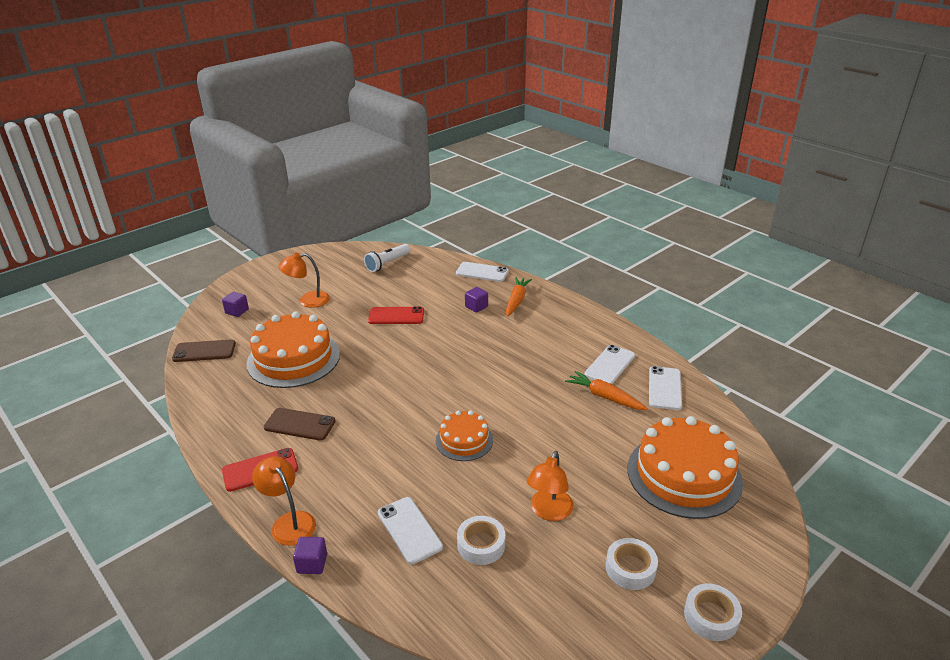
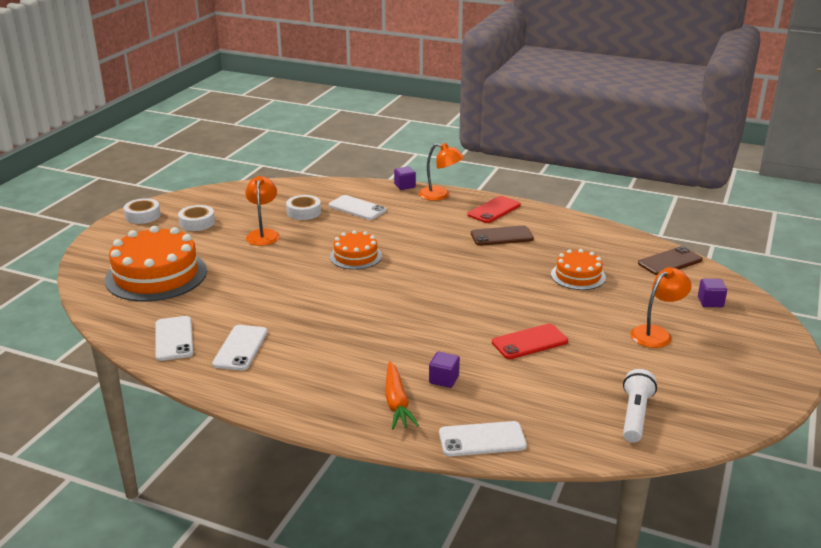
camera: 155 degrees right, 5 degrees down
orange cake [247,311,340,388] -> orange cake [551,249,606,290], size x0.55
orange carrot [565,371,648,410] -> none

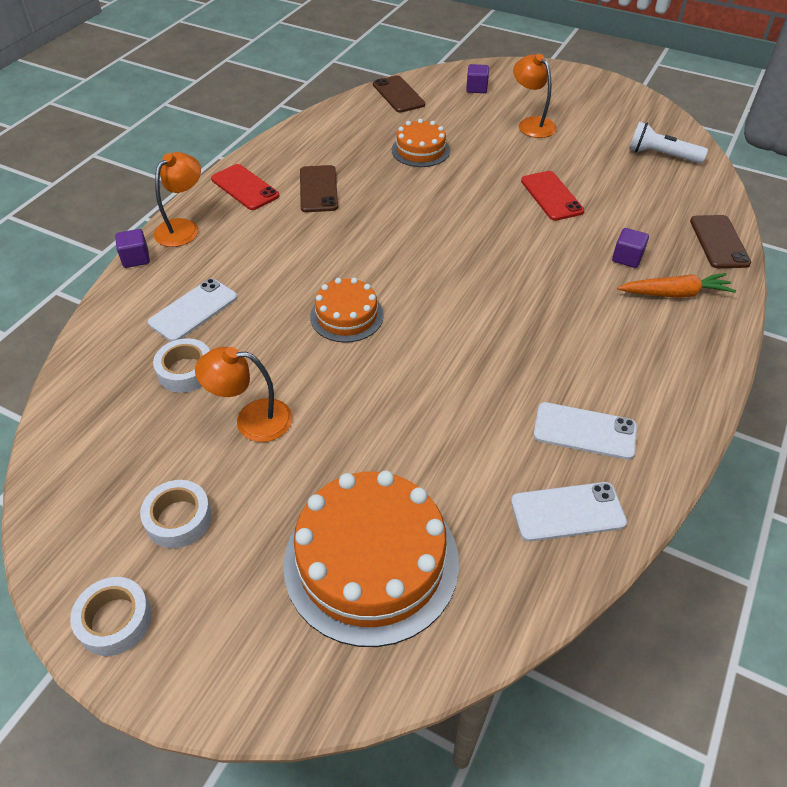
camera: 85 degrees left, 20 degrees up
white phone [439,421,527,456] -> brown phone [690,215,752,268]

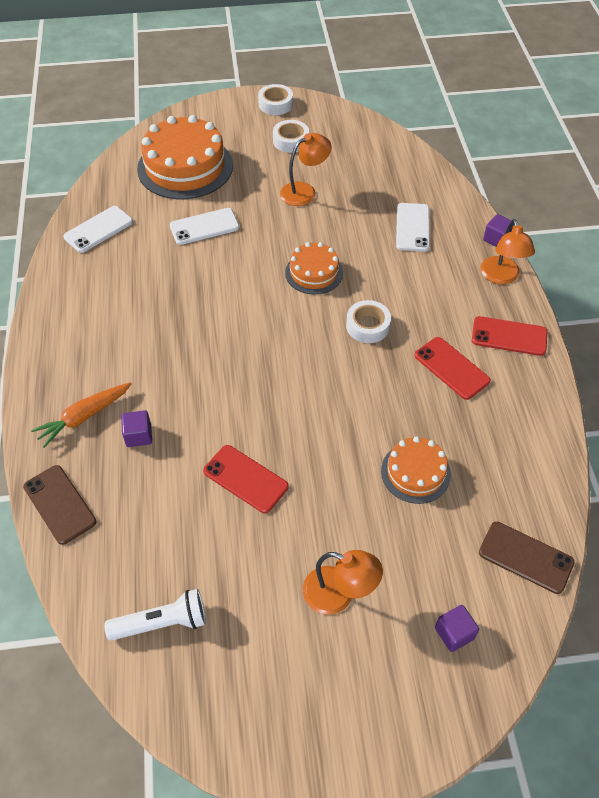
camera: 145 degrees right, 5 degrees up
white tape [153,338,210,393] -> white tape moved to [346,300,391,343]
brown phone [300,165,338,212] -> red phone [414,337,491,400]
white phone [533,402,637,460] -> white phone moved to [170,208,240,245]

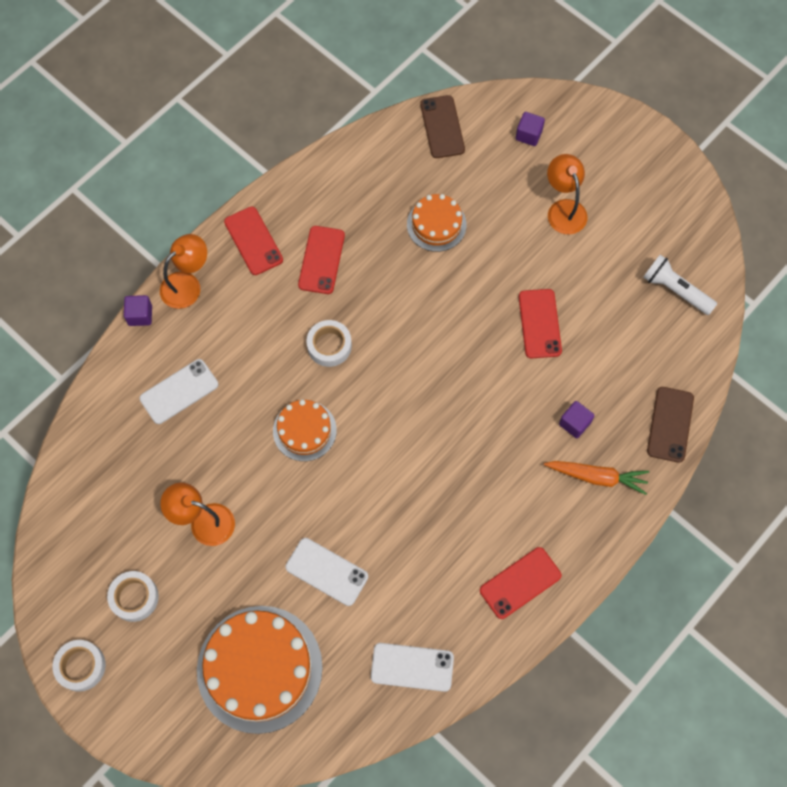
camera: 130 degrees left, 15 degrees up
none -> red phone [480,547,562,619]

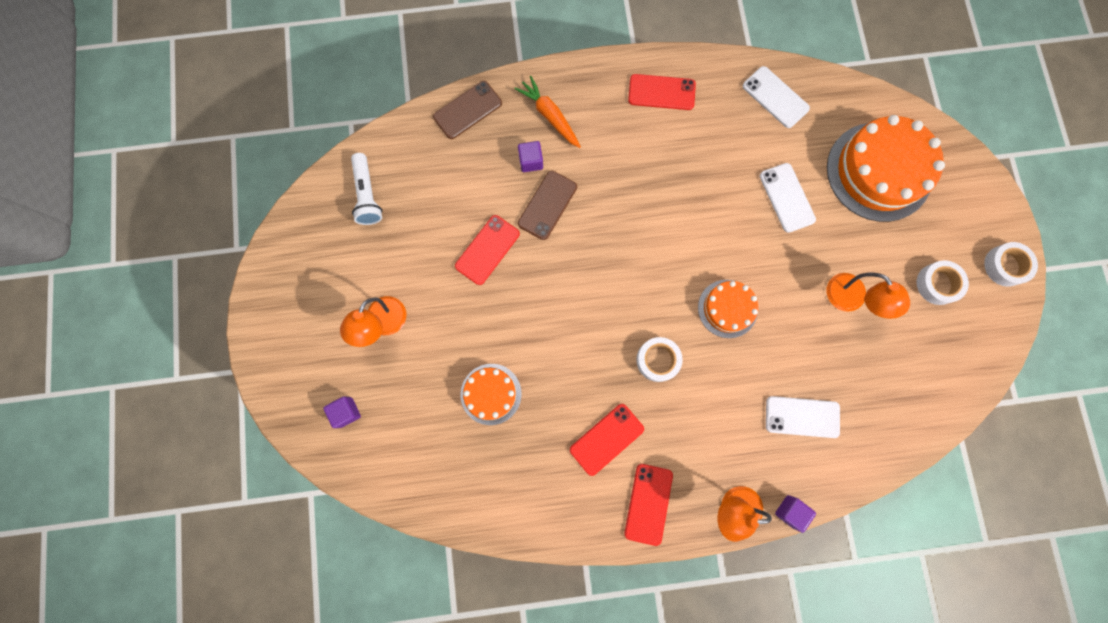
camera: 140 degrees left, 10 degrees up
brown phone [420,95,465,158] -> brown phone moved to [518,171,577,240]

